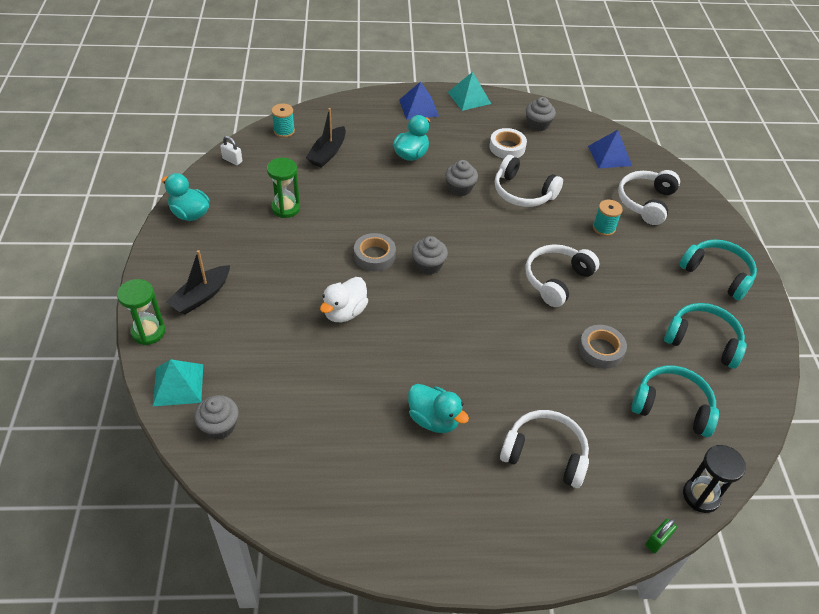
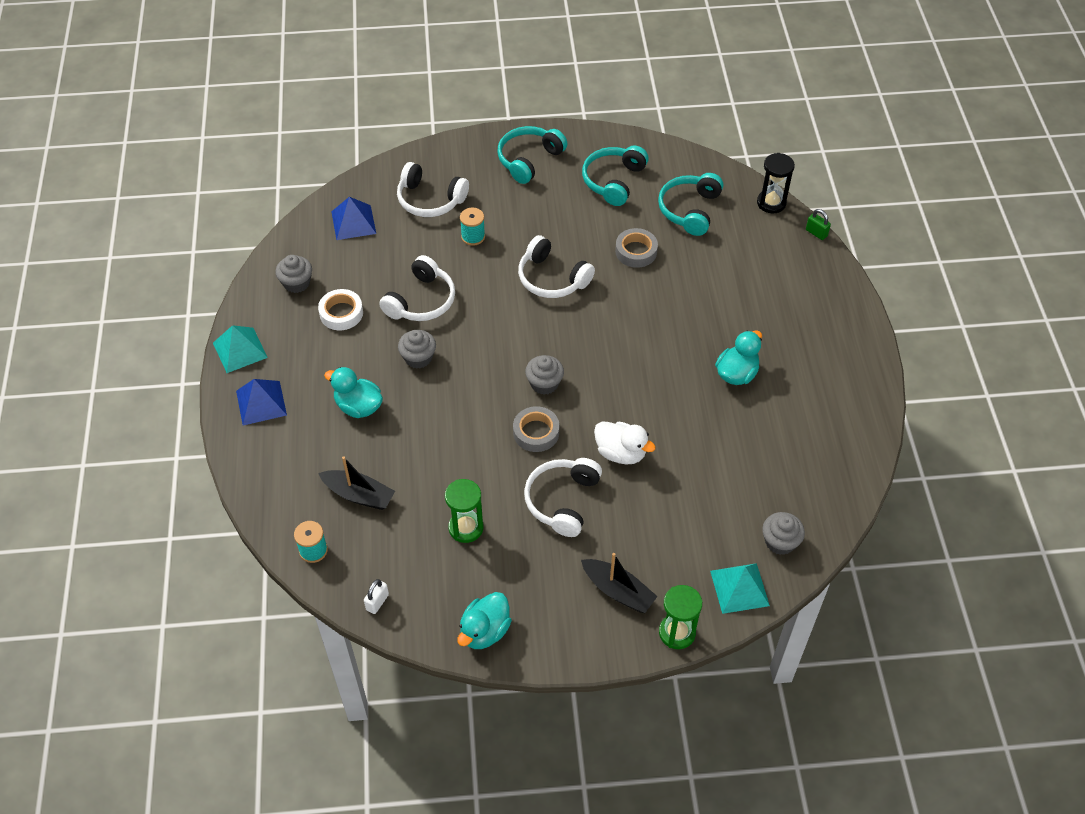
camera: 90 degrees left, 5 degrees up
white headphones [500,410,589,488] -> white headphones moved to [524,458,602,537]

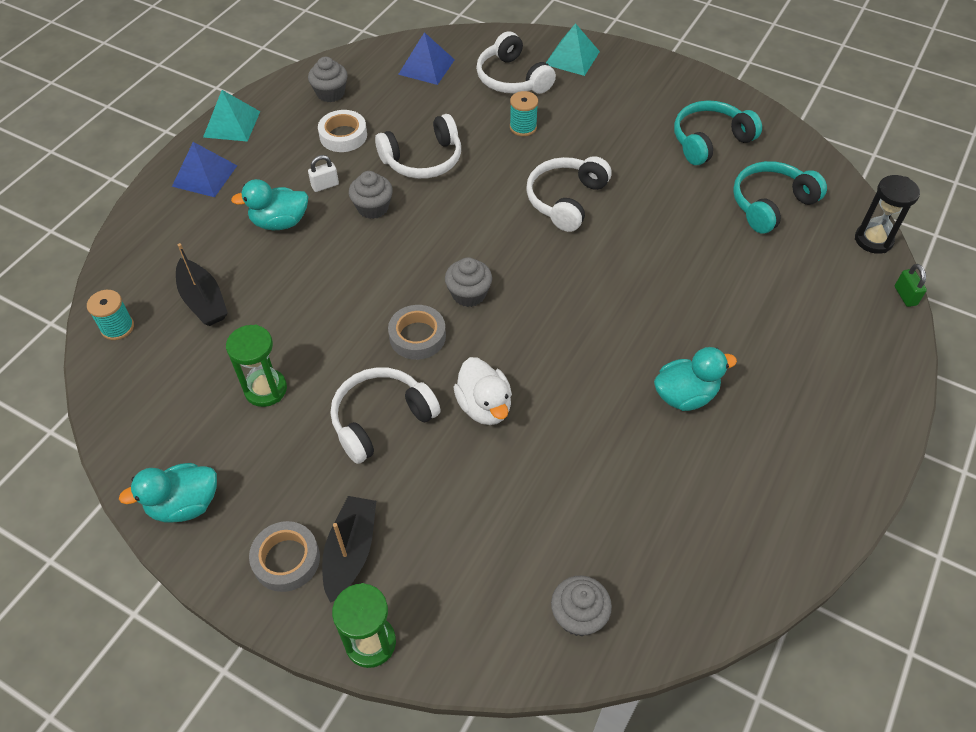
camera: 35 degrees right, 0 degrees up
turquoise duck [324,367,383,418] -> turquoise duck turned 75 degrees counterclockwise [231,179,308,230]
white padlock [364,579,389,614] -> white padlock moved to [308,155,339,192]
turquoise headphones [497,126,567,184] -> none
white headphones [518,235,595,298] -> white headphones turned 45 degrees clockwise [526,156,612,232]
black boat [581,553,658,613] -> black boat turned 150 degrees counterclockwise [322,496,376,603]
grey tape [615,228,658,268] -> grey tape moved to [249,521,320,592]
turquoise pyramid [710,563,770,614] -> turquoise pyramid moved to [546,23,600,76]

